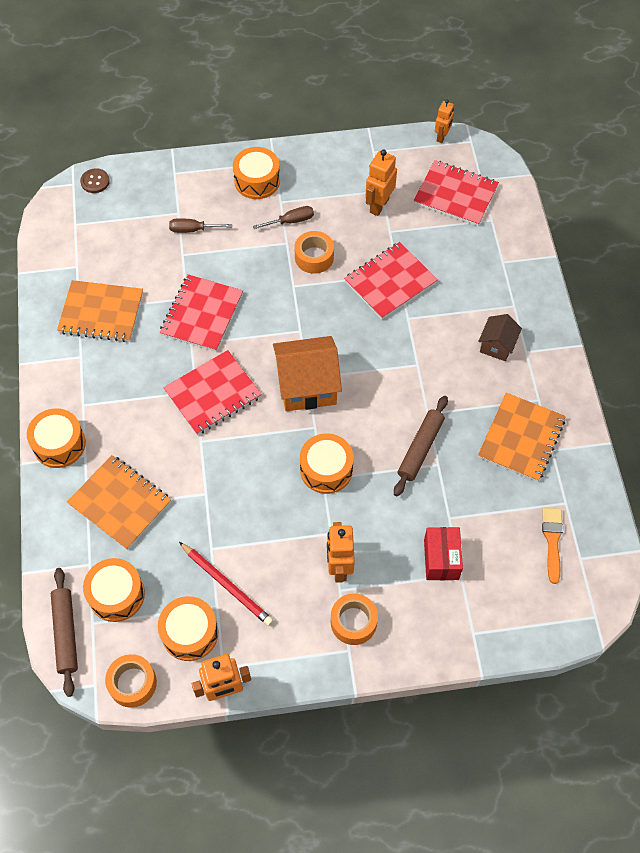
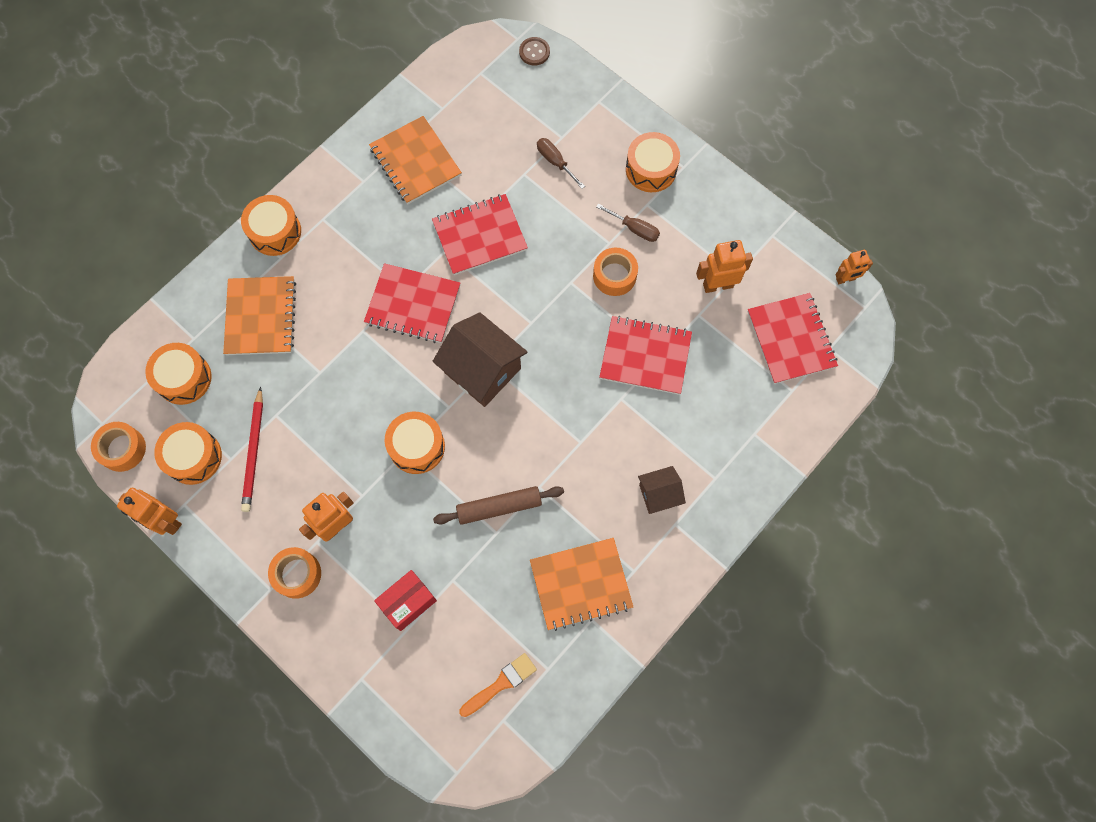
camera: 50 degrees right, 10 degrees up
brown rolling pin [51,568,78,697] -> none
orange house [273,336,342,411] -> brown house [433,312,527,407]

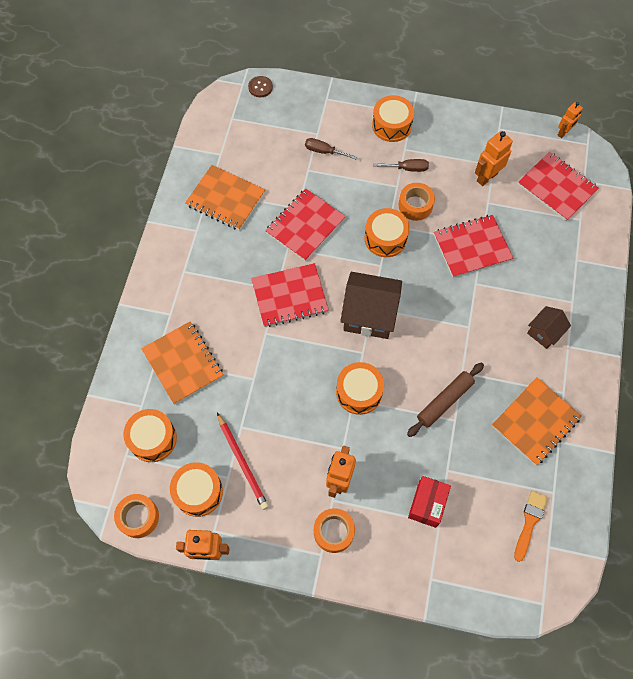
camera: 30 degrees left, 5 degrees down
orange drum [241,195,301,256] -> orange drum moved to [364,208,410,257]

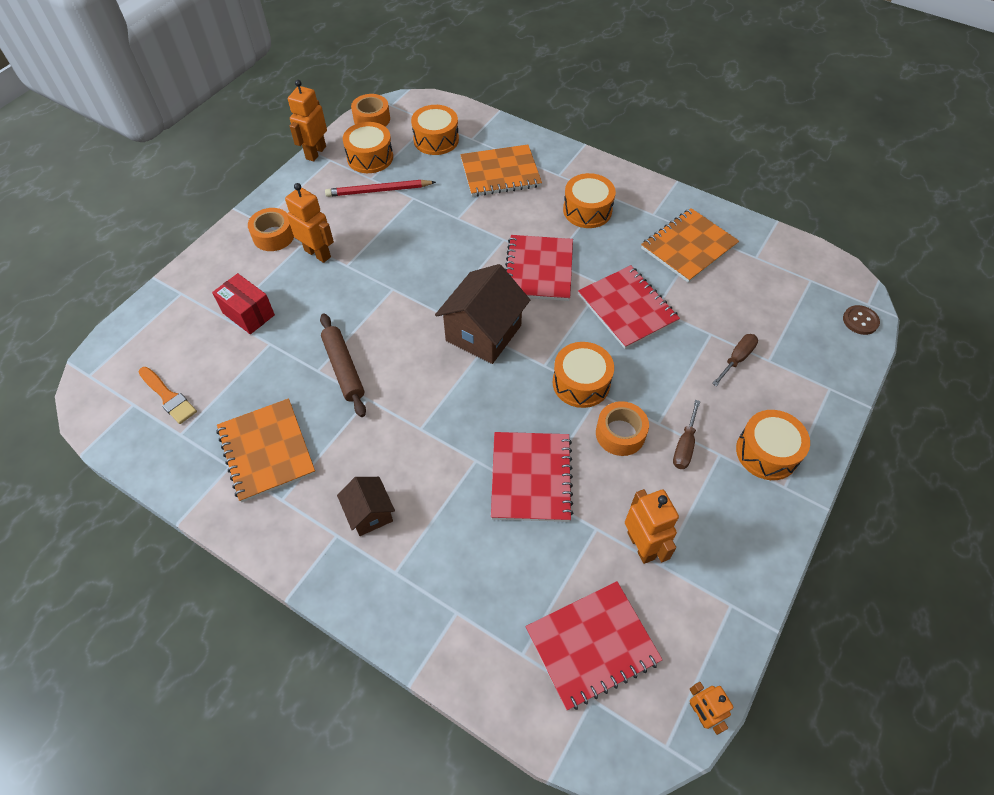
camera: 110 degrees right, 10 degrees down
orange drum [336,362,384,415] -> orange drum moved to [563,173,616,228]

